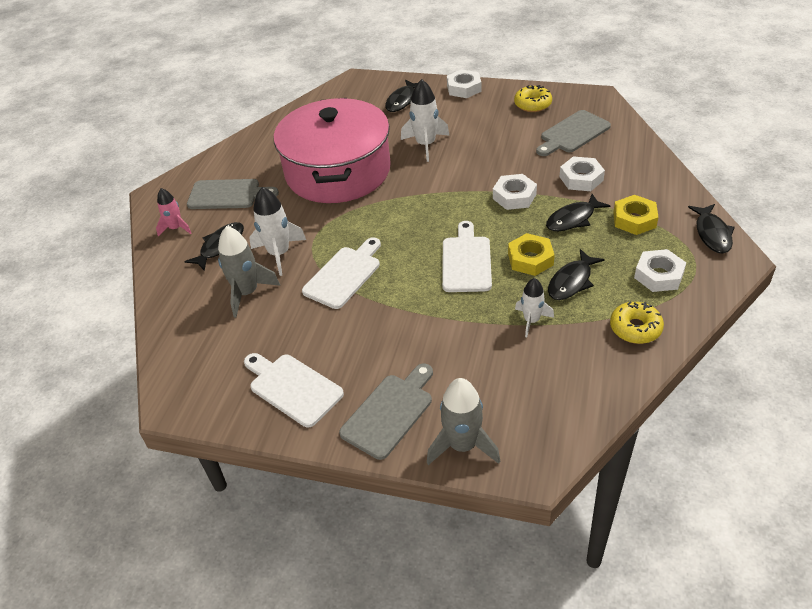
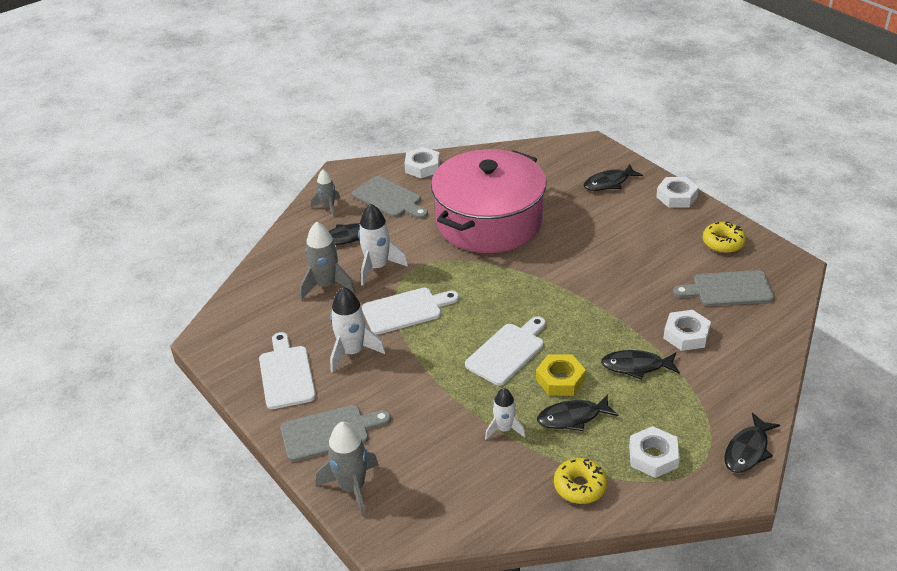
camera: 35 degrees right, 5 degrees down
pink rocket [156,188,191,236] -> grey rocket [311,169,340,217]
white rocket [401,79,450,162] -> white rocket moved to [330,287,385,373]
white nut [493,174,537,210] -> white nut moved to [404,147,440,178]
yellow nut [613,195,658,235] -> none

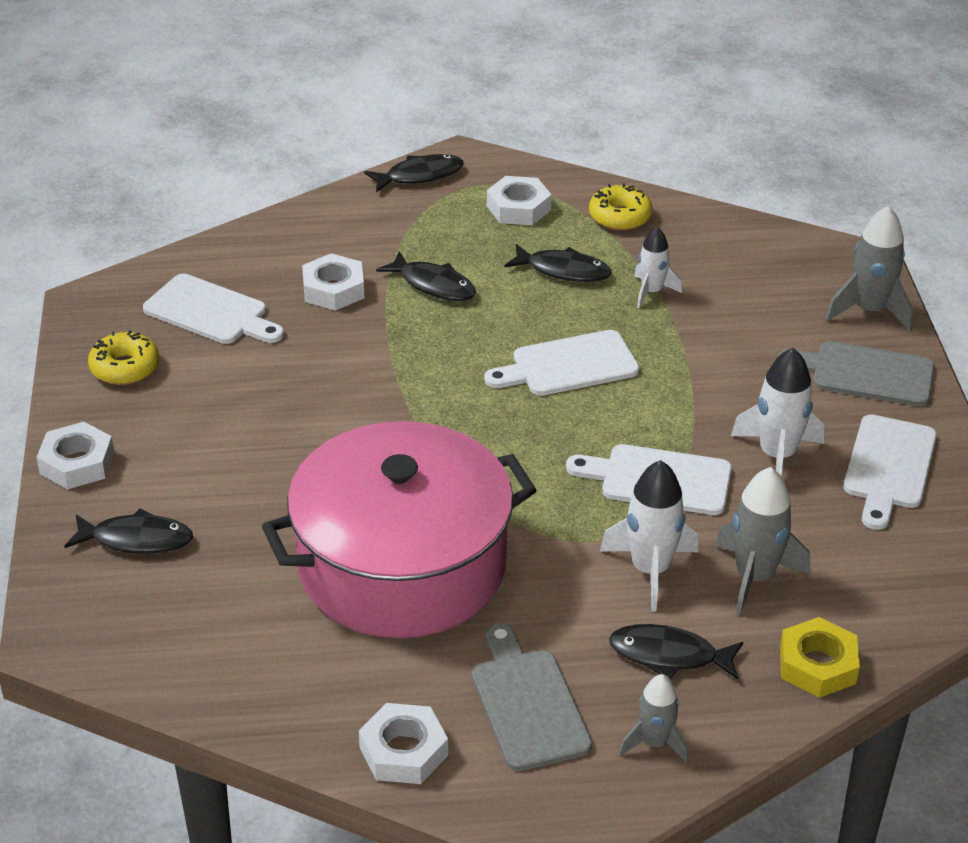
camera: 150 degrees left, 0 degrees up
yellow nut [536,354,586,396] -> yellow nut moved to [780,617,860,698]
grey cutting board [673,270,774,306] -> white cutting board [143,274,284,344]

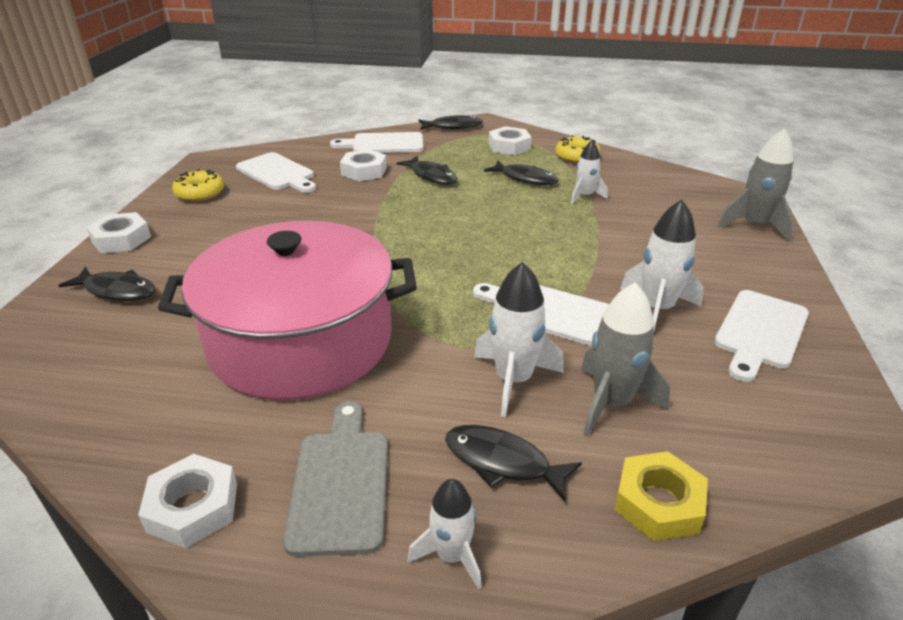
camera: 15 degrees right, 5 degrees down
white cutting board [484,330,639,396] -> white cutting board moved to [330,132,423,153]
grey rocket [619,674,689,763] -> white rocket [408,479,482,590]
grey cutting board [778,341,934,406] -> none

